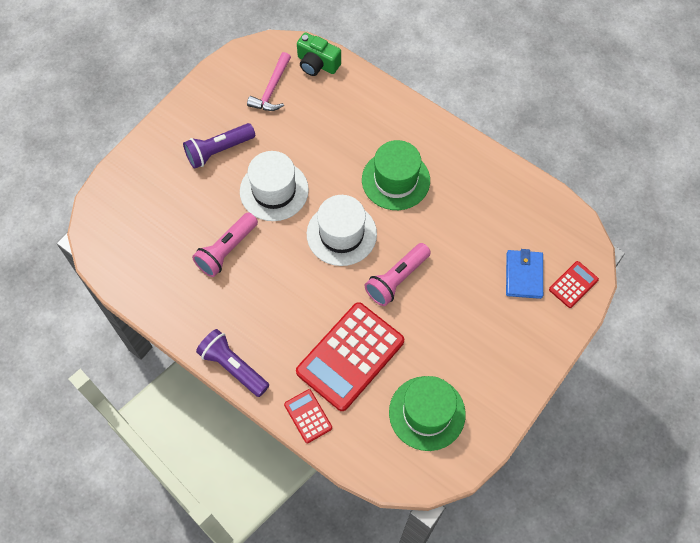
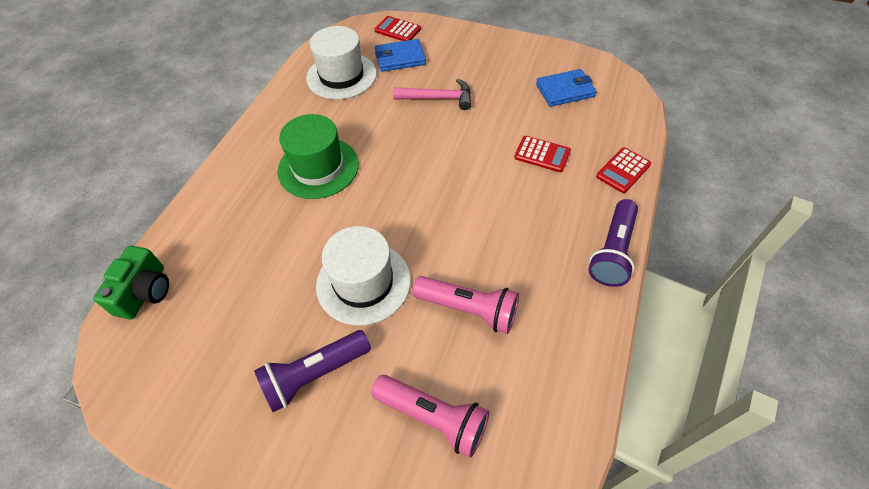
camera: 105 degrees left, 10 degrees down
purple flashlight [183,123,255,169] -> purple flashlight turned 105 degrees clockwise [254,330,371,412]
pink hammer [247,52,291,111] -> pink hammer moved to [393,78,471,110]
red calculator [296,302,404,411] -> red calculator [514,136,571,172], size x0.47
white hat [307,195,377,266] -> white hat moved to [306,26,377,99]
pink flashlight [365,243,431,306] -> pink flashlight moved to [371,375,489,458]
green hat [389,376,466,451] -> blue wallet [536,69,597,107]

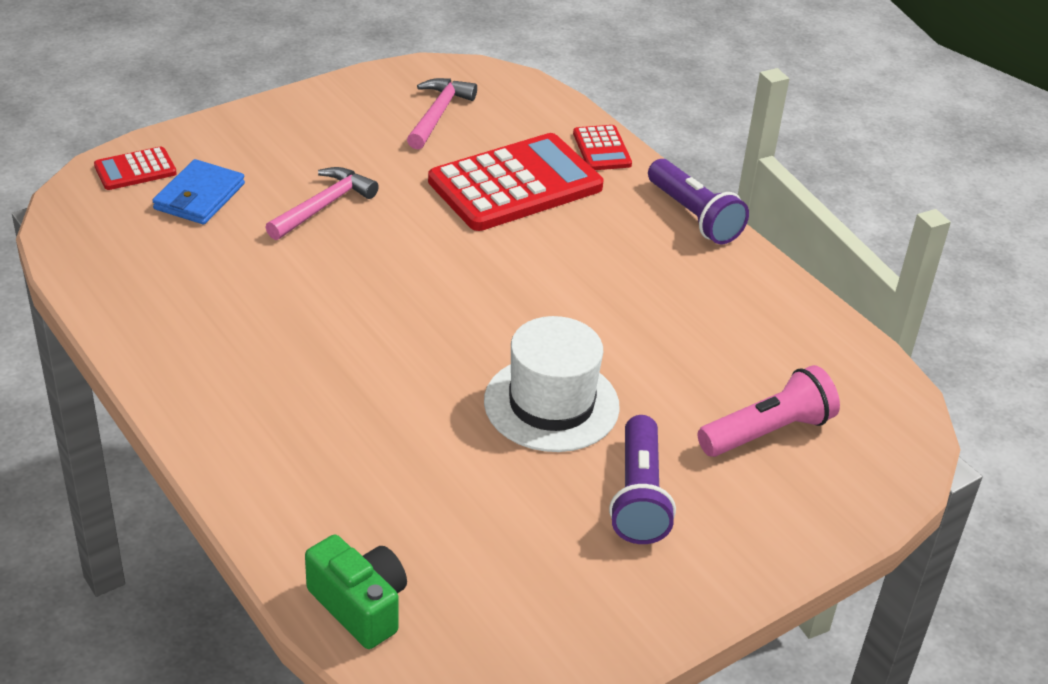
camera: 60 degrees left, 15 degrees down
green hat [277,114,359,199] -> none
white hat [306,26,377,99] -> none
pink flashlight [412,276,519,334] -> none
red calculator [514,136,571,172] -> red calculator [428,133,603,231], size x2.14
blue wallet [536,69,597,107] -> pink hammer [407,78,477,149]

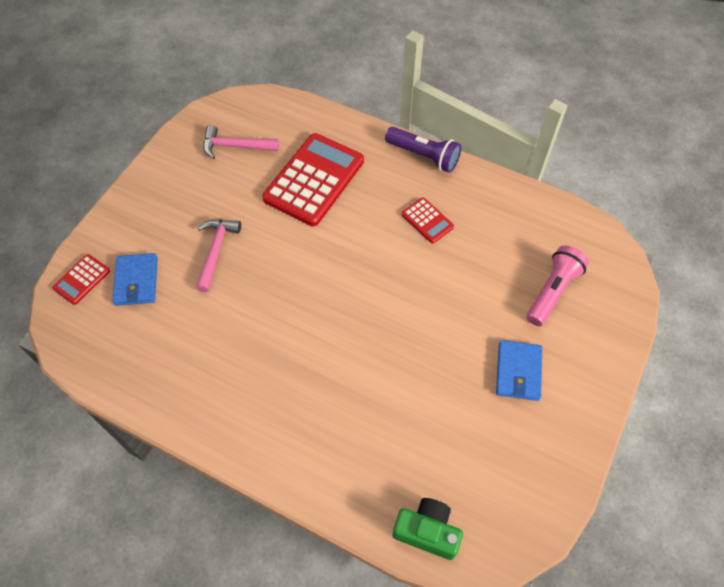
camera: 25 degrees left, 20 degrees up
pink hammer [407,78,477,149] -> pink hammer turned 75 degrees counterclockwise [203,125,279,159]
white hat [484,316,620,452] -> none
red calculator [573,125,632,170] -> red calculator moved to [402,198,454,243]
purple flashlight [609,415,676,544] -> blue wallet [496,340,542,401]

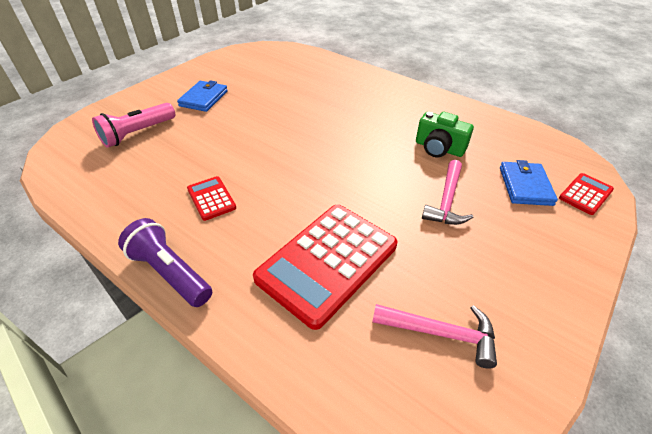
camera: 170 degrees left, 15 degrees down
green camera [392,498,463,560] -> green camera moved to [416,112,474,157]

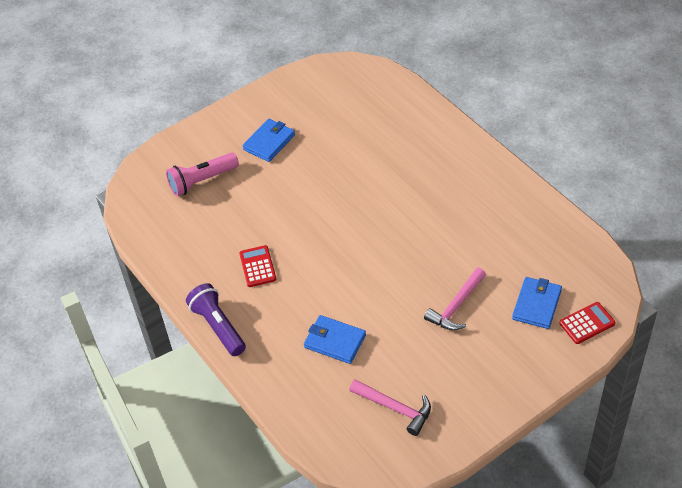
camera: 20 degrees right, 5 degrees up
red calculator [253,205,397,330] -> blue wallet [304,315,366,364]
green camera [416,112,474,157] -> none

